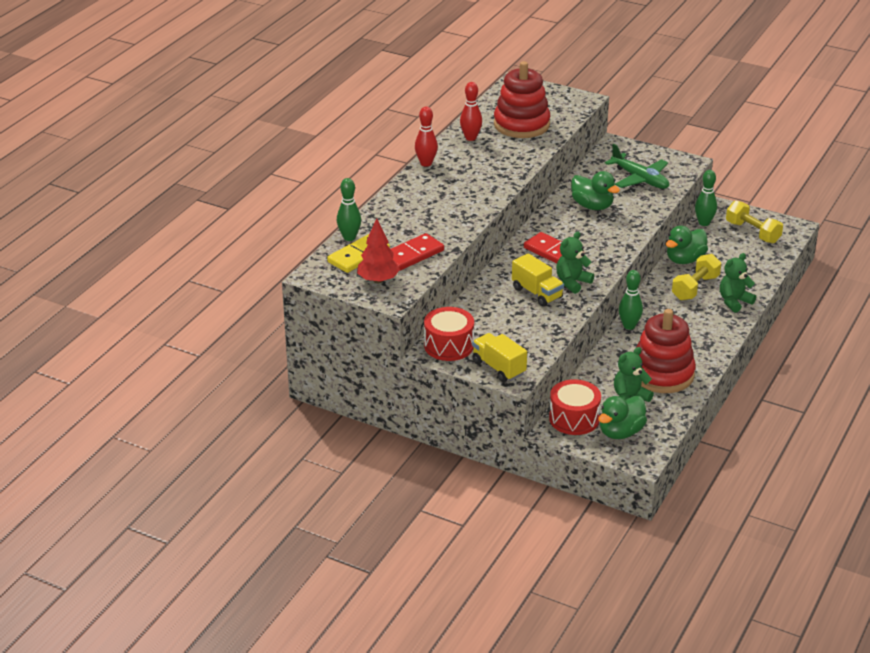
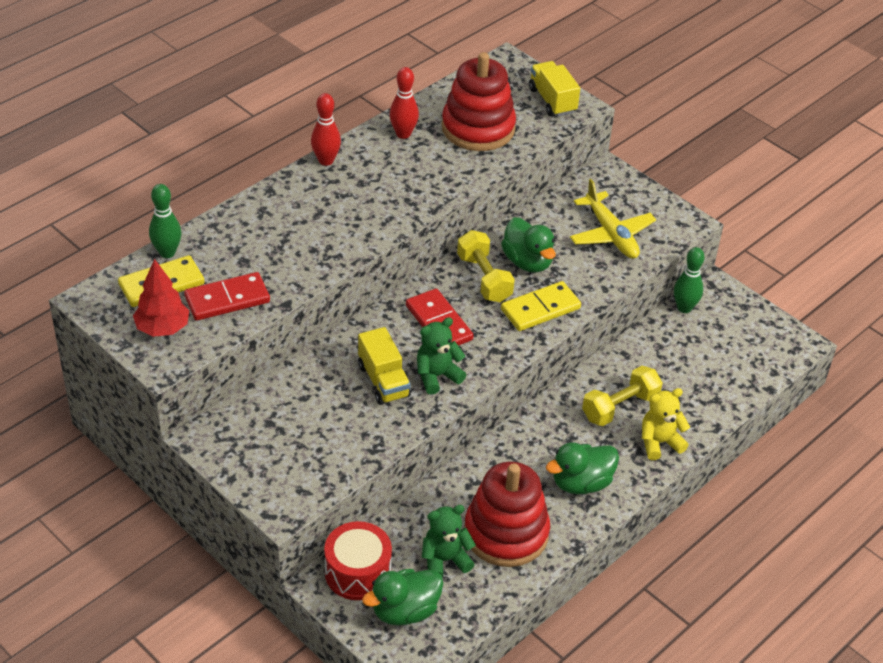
camera: 15 degrees right, 10 degrees up
red drum [424,307,474,361] -> none
yellow truck [472,333,527,382] -> yellow truck moved to [529,61,580,117]
green plane [605,144,669,189] -> yellow plane [570,179,656,259]
green bowling pin [619,270,643,330] -> none
green duck [666,226,708,264] -> green duck moved to [546,442,619,494]
green teddy bear [720,253,756,313] -> yellow teddy bear [642,388,690,460]
yellow dumbbell [726,201,783,243] -> yellow dumbbell moved to [457,230,515,302]
none -> yellow domino [501,281,581,331]

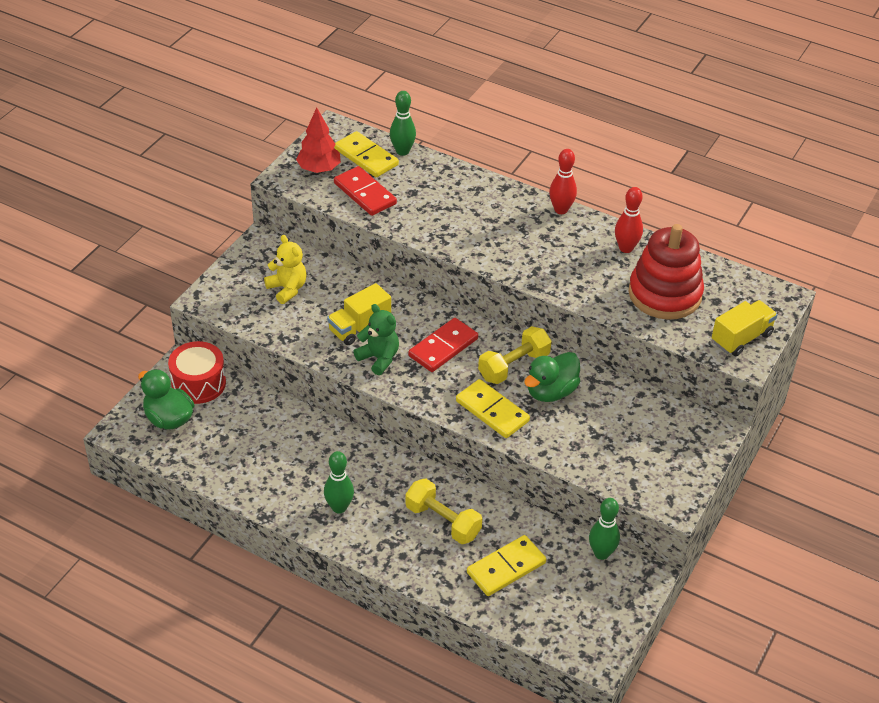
camera: 75 degrees right, 0 degrees up
green teddy bear [422,505,476,577] -> none
red stacking toy [464,462,550,567] -> none
green duck [546,442,619,494] -> green bowling pin [324,451,354,514]
yellow plane [570,179,656,259] -> none
yellow teddy bear [642,388,690,460] -> yellow teddy bear moved to [264,235,307,304]
none -> yellow domino [467,535,546,596]

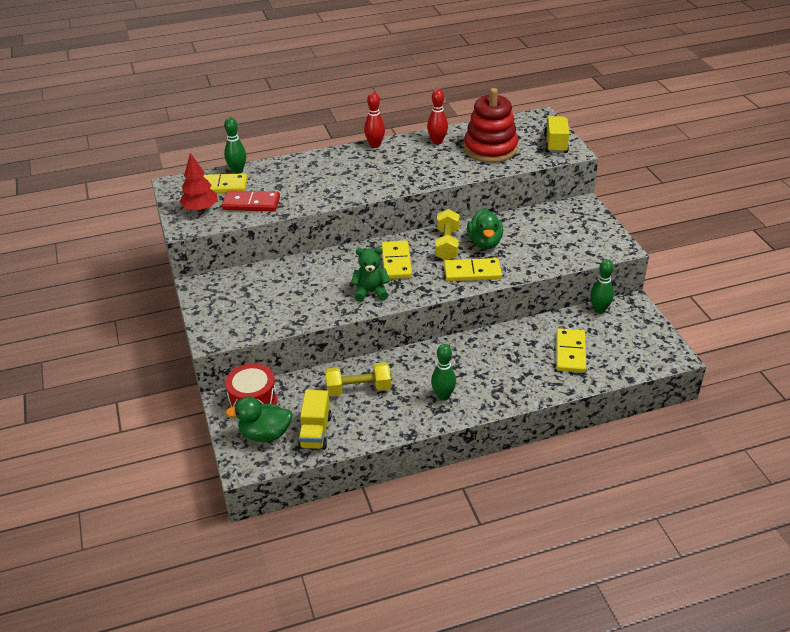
camera: 45 degrees left, 5 degrees down
yellow teddy bear [264,235,307,304] -> none
yellow truck [327,283,391,345] -> yellow truck moved to [298,390,332,450]
yellow dumbbell [405,479,482,544] -> yellow dumbbell moved to [325,362,391,396]
red domino [408,318,478,372] -> yellow domino [382,241,412,279]

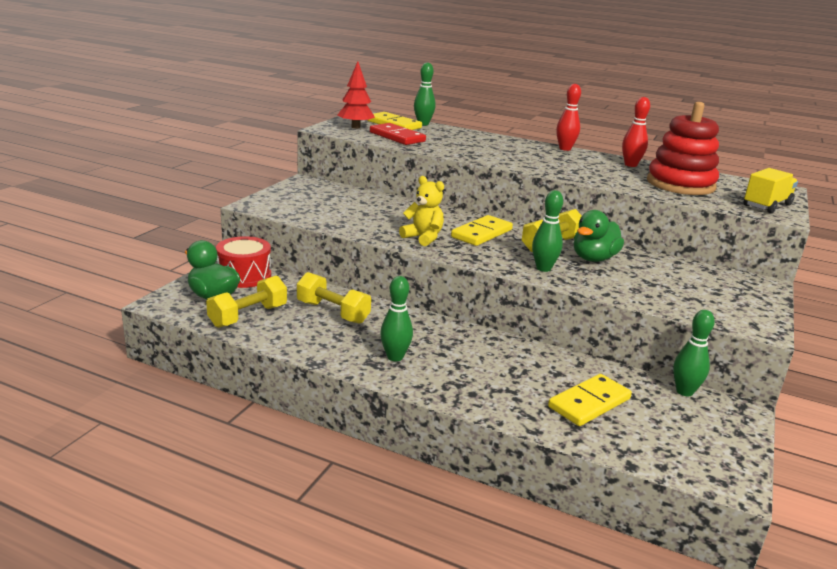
camera: 40 degrees right, 15 degrees down
yellow truck [298,390,332,450] -> yellow dumbbell [206,276,287,328]
green teddy bear [351,247,390,302] -> yellow teddy bear [399,176,444,246]
yellow domino [444,258,502,281] -> green bowling pin [532,190,563,272]

